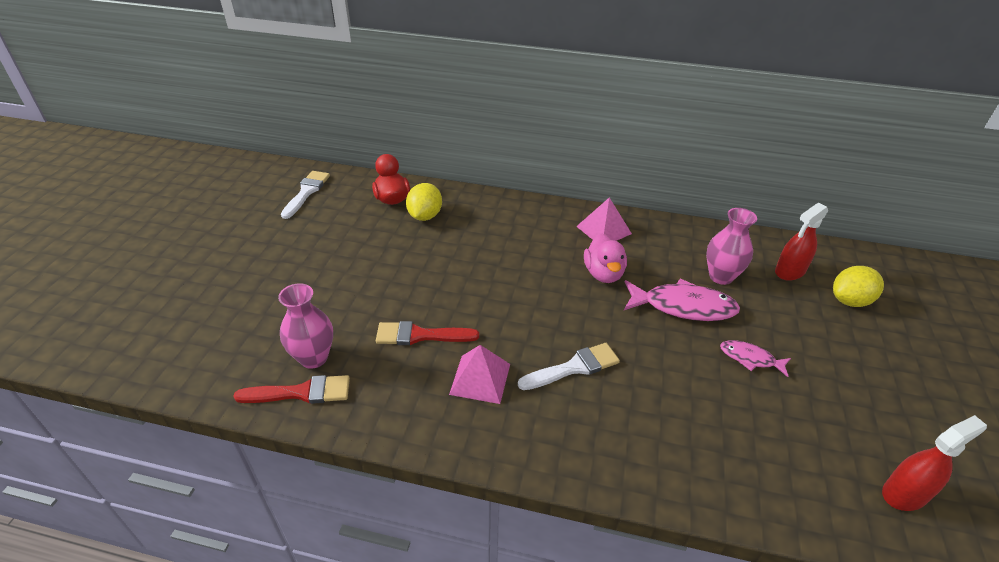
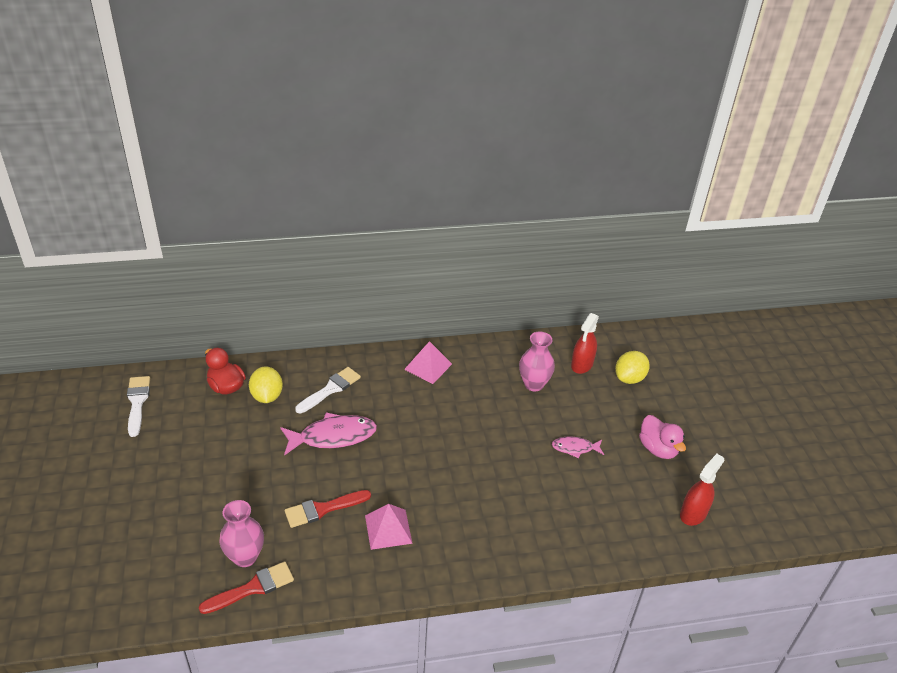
camera: 25 degrees left, 0 degrees up
white brush [518,343,620,390] -> white brush moved to [295,367,361,413]
pink duck [584,234,627,283] -> pink duck moved to [639,415,686,459]
pink fish [624,279,740,321] -> pink fish moved to [280,412,377,456]

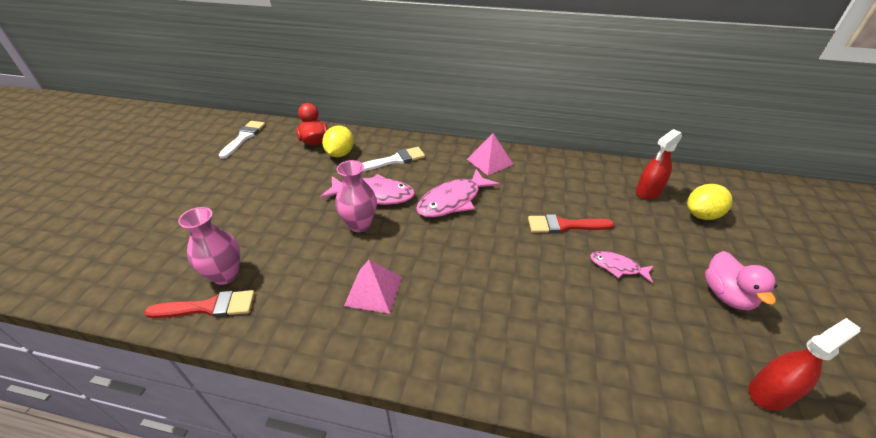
camera: 25 degrees right, 0 degrees up
red brush [285,490,371,528] -> red brush moved to [528,214,614,233]
pink vase [519,332,555,391] -> pink vase moved to [335,160,377,232]
none -> pink fish [416,169,500,217]

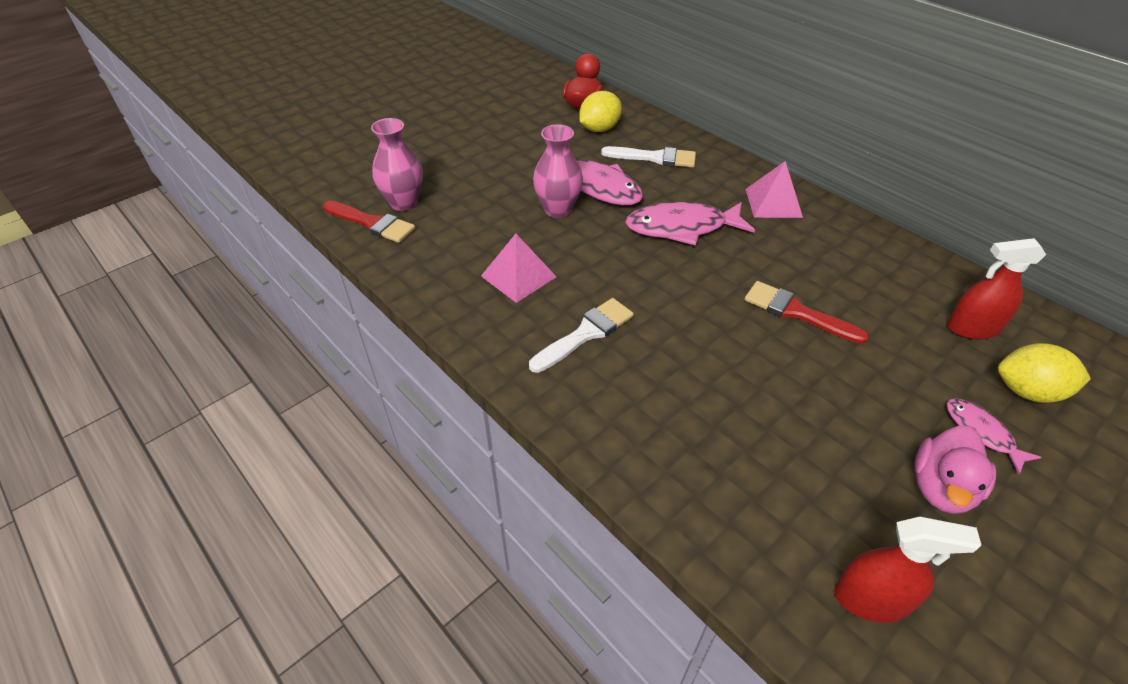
camera: 35 degrees right, 5 degrees up
white brush [219,121,265,159] -> white brush moved to [529,298,634,373]
pink fish [590,251,654,283] -> pink fish moved to [946,398,1042,474]

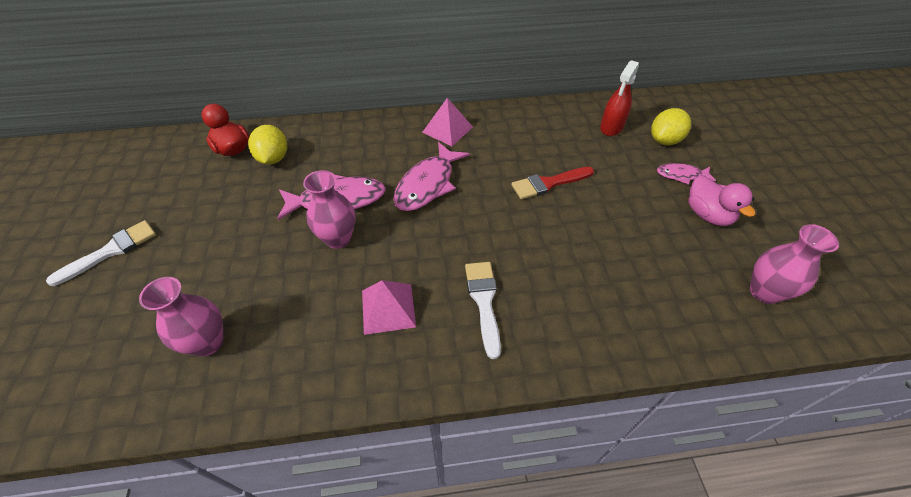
camera: 55 degrees left, 5 degrees up
red brush [323,201,415,243] -> none
white brush [601,146,696,168] -> white brush moved to [46,220,156,286]
red spray bottle [834,517,981,623] -> pink vase [750,224,839,304]

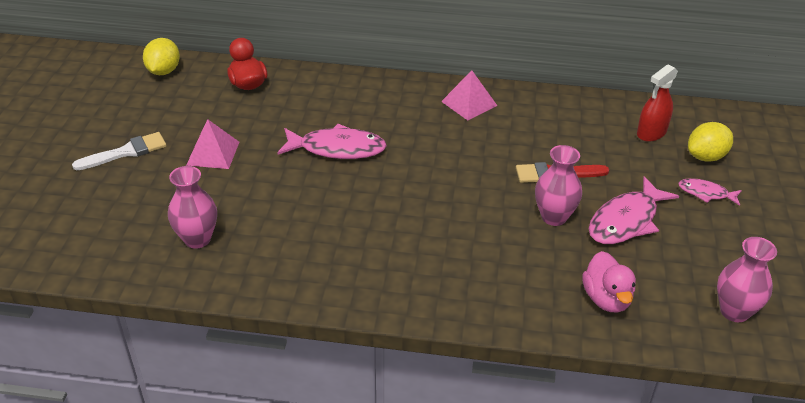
camera: 15 degrees right, 10 degrees down
yellow lemon [248,125,287,165] -> yellow lemon moved to [143,38,180,75]
pink vase [303,170,356,249] -> pink vase moved to [535,145,582,226]
pink pyramid [362,280,416,335] -> pink pyramid moved to [187,119,239,169]
pink fish [393,142,470,211] -> pink fish moved to [589,176,679,244]
white brush [465,262,501,359] -> none
pink duck [688,175,755,226] -> pink duck moved to [582,251,636,313]

